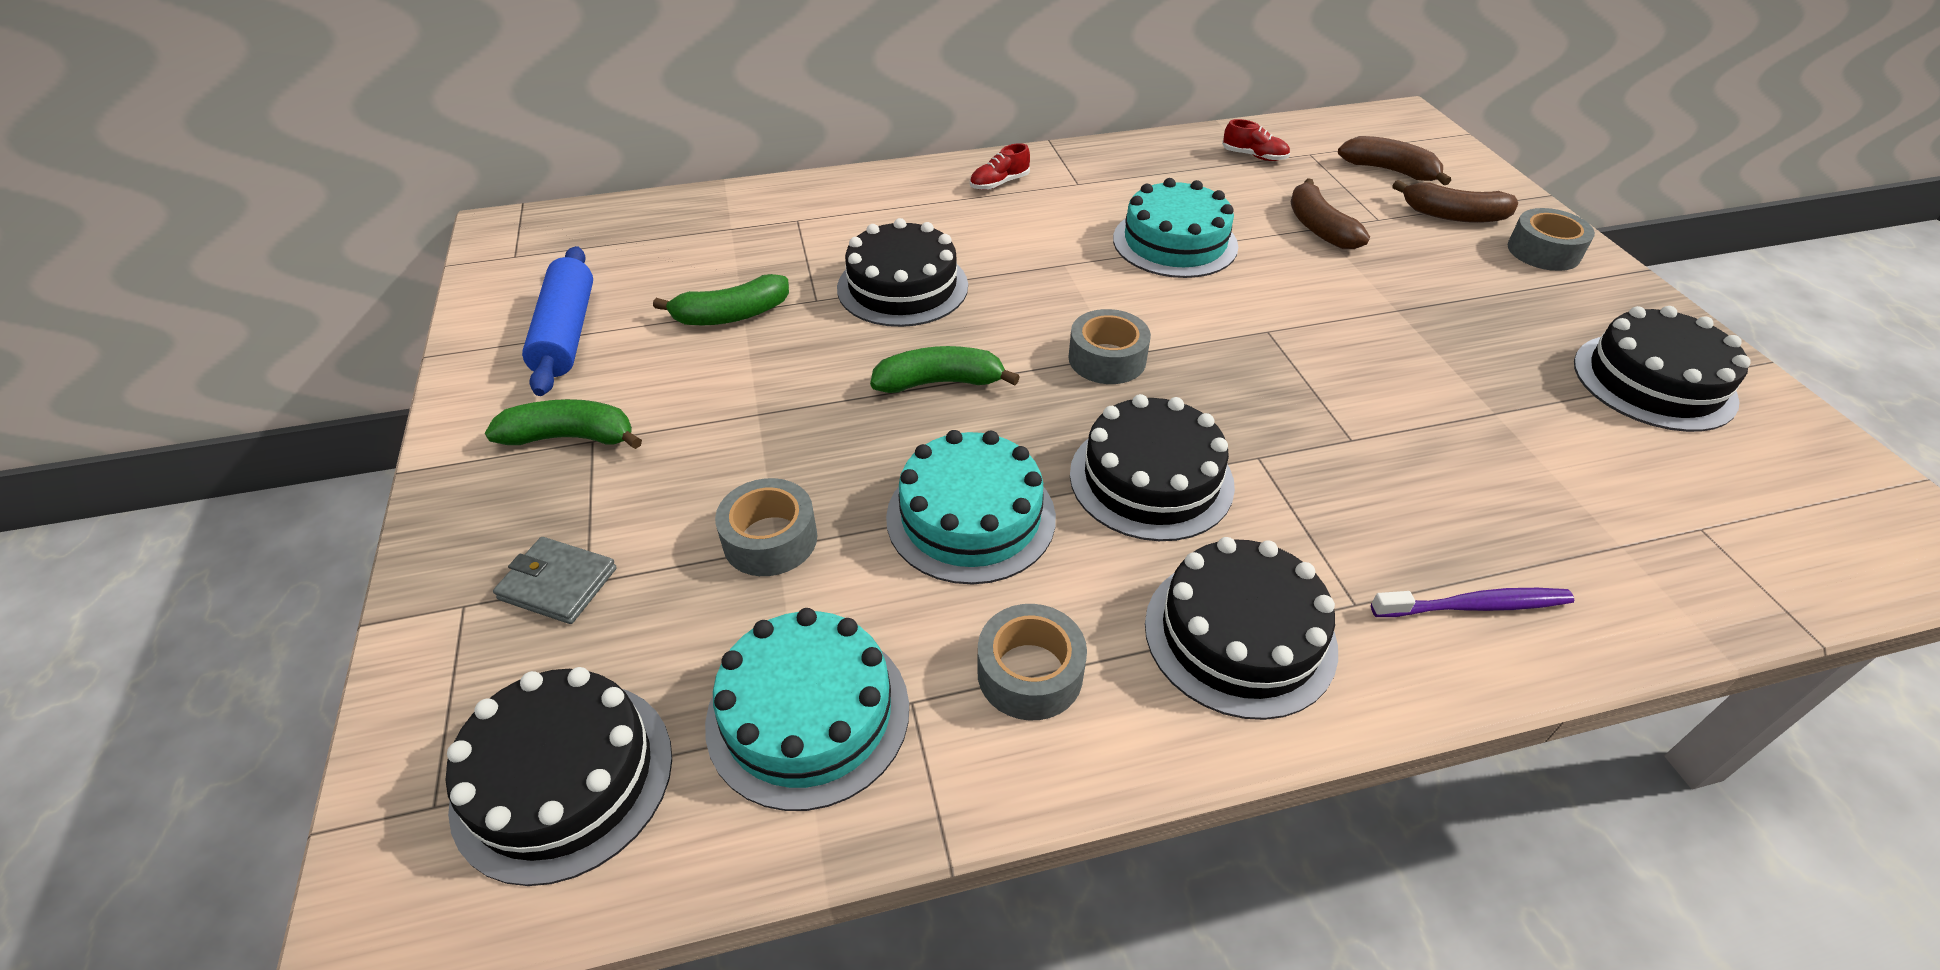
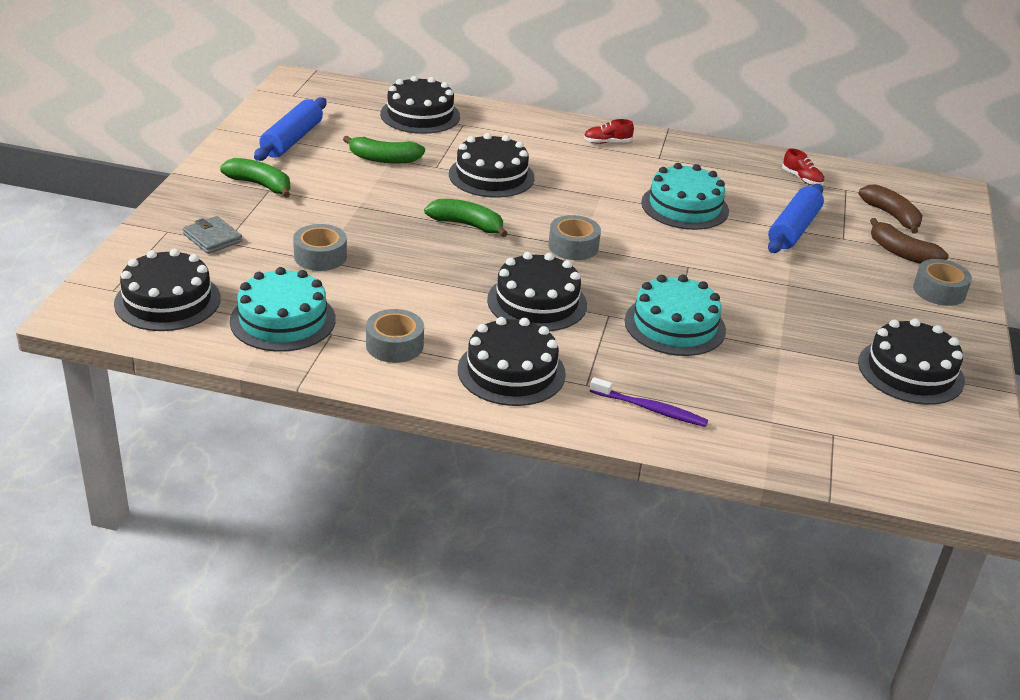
camera: 25 degrees right, 10 degrees down
turquoise cake [886,430,1056,585] -> turquoise cake moved to [624,274,726,356]
brown banana [1291,178,1370,249] -> blue rolling pin [768,184,824,253]
none -> black cake [380,76,460,134]

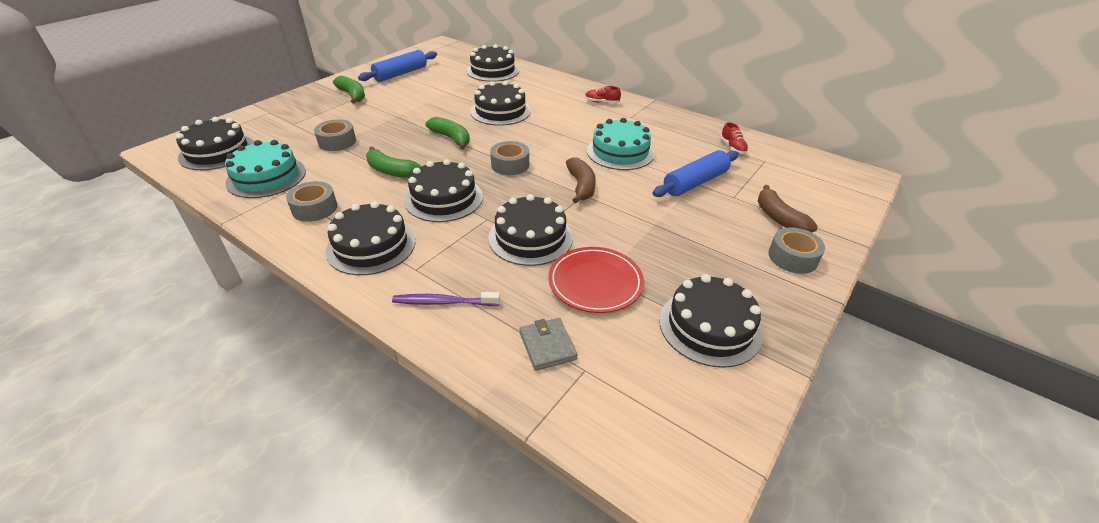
camera: 25 degrees right, 5 degrees up
grey wallet [183,216,242,254] -> grey wallet moved to [519,318,578,371]
green banana [343,136,425,163] -> green banana moved to [366,146,421,178]
purple toothbrush [590,377,708,427] -> purple toothbrush turned 135 degrees clockwise [392,292,500,306]
turquoise cake [624,274,726,356] -> black cake [488,194,573,266]
brown banana [858,184,922,234] -> brown banana moved to [566,157,596,203]
none -> red plate [548,247,644,313]

